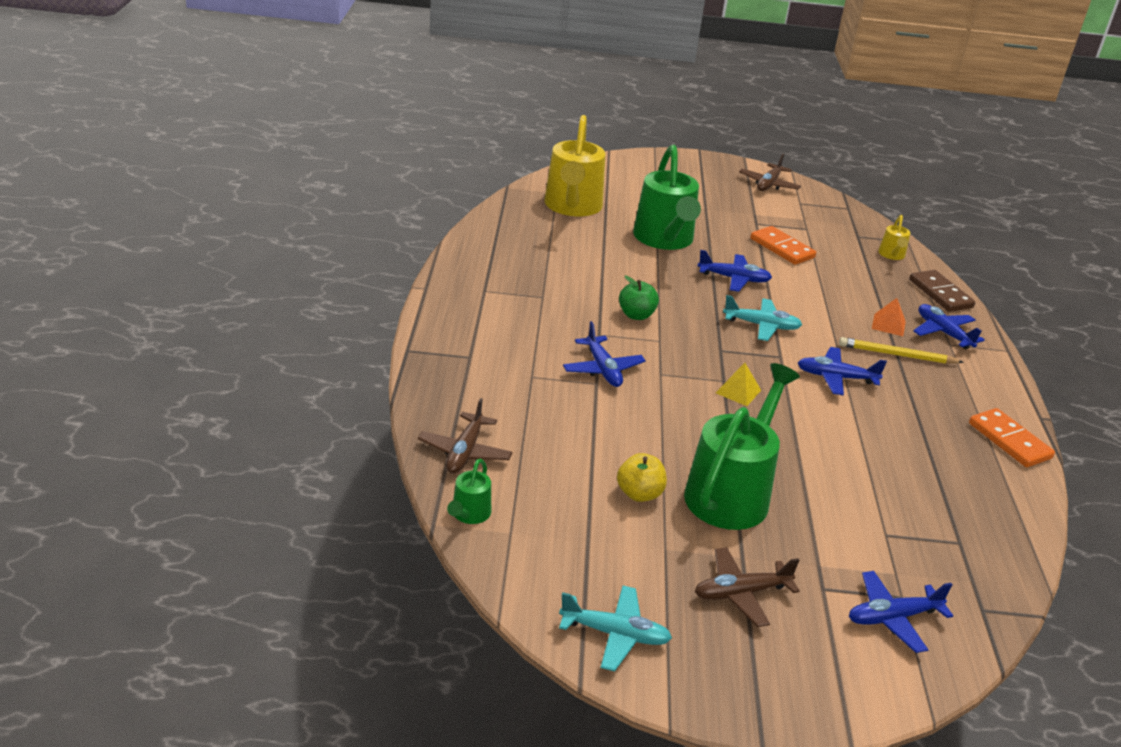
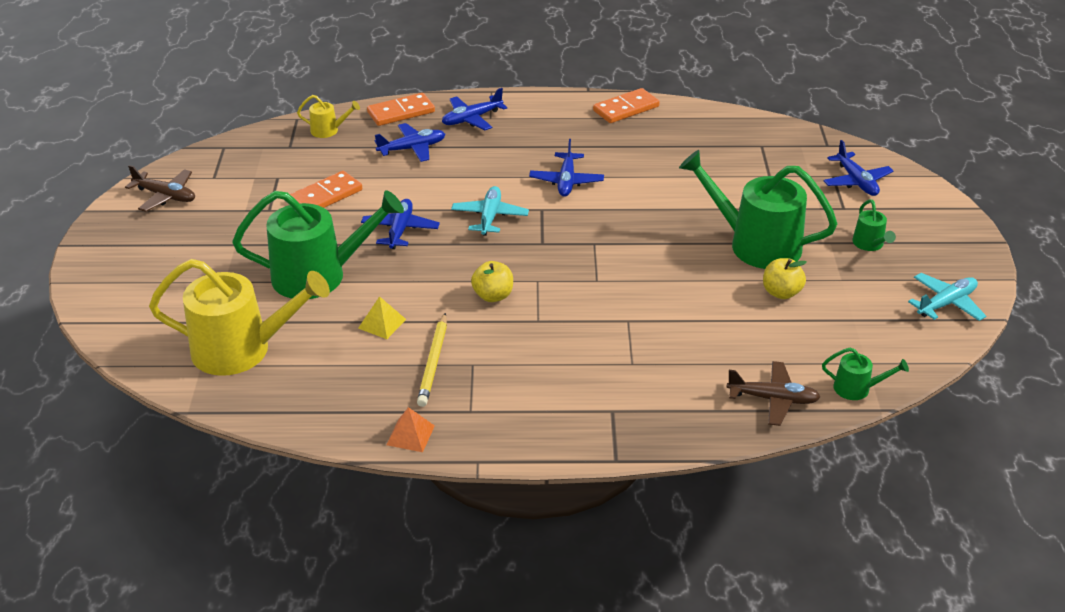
camera: 90 degrees left, 5 degrees up
turquoise plane [559,586,672,671] -> turquoise plane turned 45 degrees clockwise [908,273,986,321]
blue plane [563,321,646,387] -> blue plane moved to [374,123,445,162]
green apple [619,275,659,320] -> yellow apple [471,261,513,302]
brown plane [694,547,800,627] -> green watering can [852,200,896,251]
yellow pyramid [716,363,761,406] -> yellow pyramid moved to [358,296,406,339]
yellow pencil [839,337,964,364] -> yellow pencil moved to [417,313,447,407]
orange pyramid [872,298,906,336] -> orange pyramid moved to [386,407,435,452]
brown domino [909,270,975,312] -> orange domino [367,93,435,126]

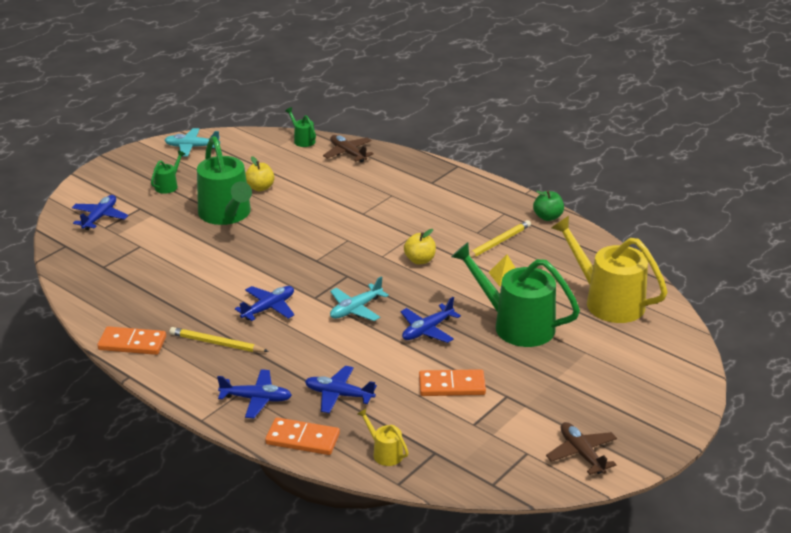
camera: 140 degrees left, 5 degrees down
orange pyramid [386,407,435,452] -> green apple [533,190,564,221]
none -> yellow pencil [169,327,269,352]

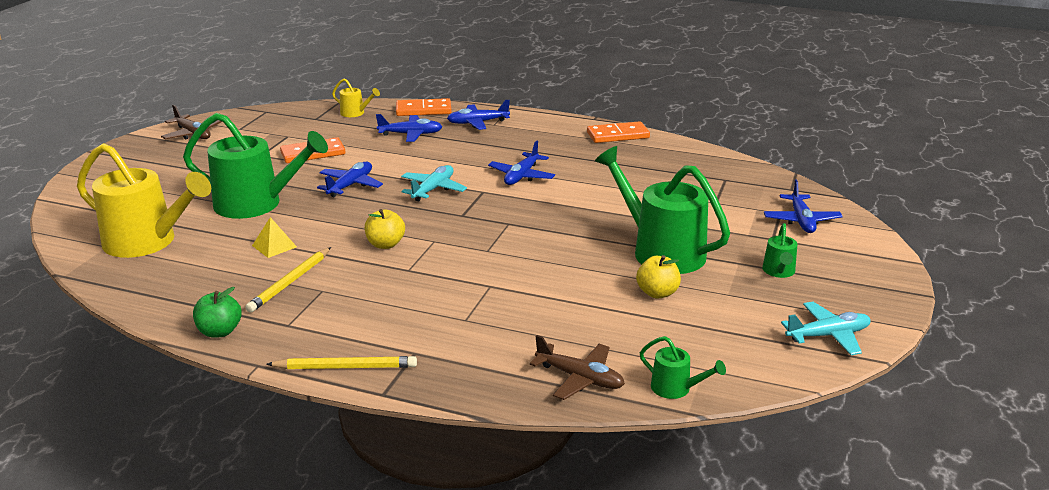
camera: 160 degrees right, 5 degrees down
yellow pencil [169,327,269,352] -> yellow pencil moved to [266,356,417,369]

